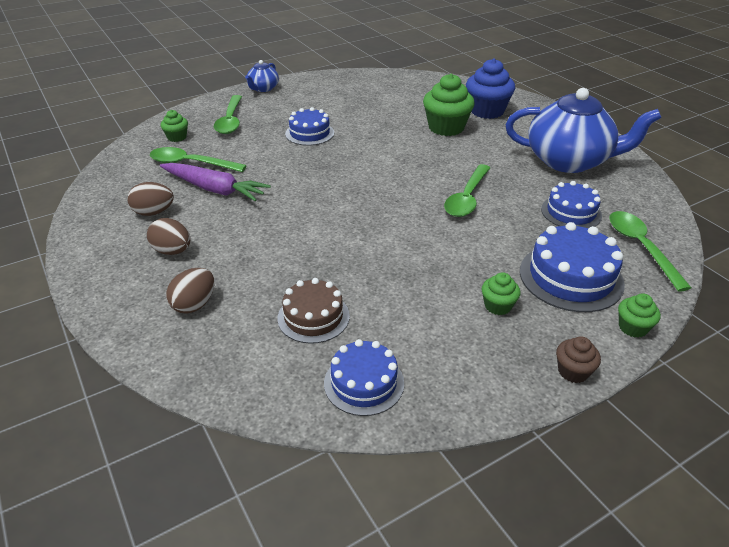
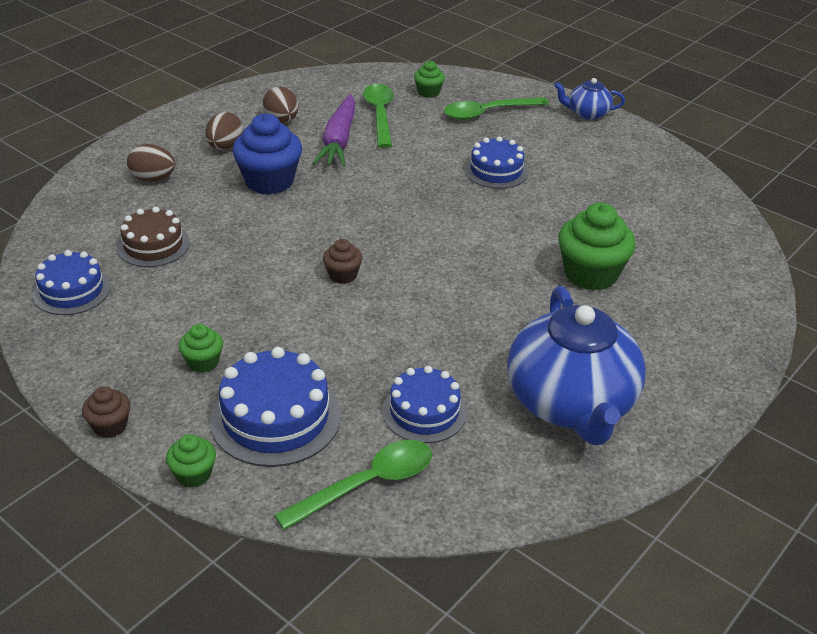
camera: 70 degrees right, 0 degrees up
green spoon [444,164,490,217] -> none
blue cupcake [466,58,515,119] -> blue cupcake moved to [232,114,302,195]
none -> brown cupcake [323,239,363,284]

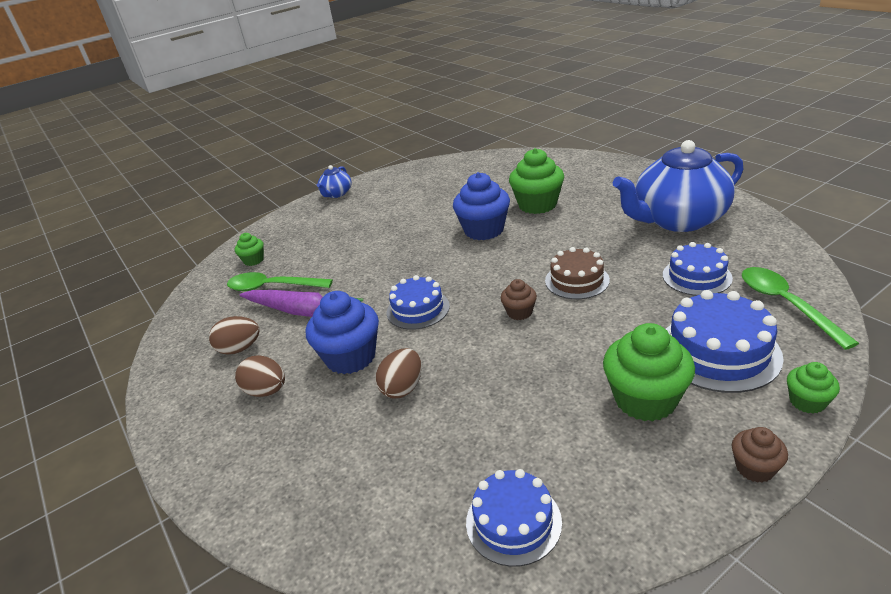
camera: 70 degrees left, 5 degrees down
brown cake [117,207,190,267] -> brown cake moved to [545,247,610,299]
brown egg [127,144,176,181] -> brown egg moved to [376,348,422,399]
green cupcake [179,324,223,373] -> green cupcake [603,323,695,422], size x1.94
green spoon [444,97,549,120] -> none
blue cake [464,136,528,189] -> blue cake moved to [387,275,450,330]
blue teapot [507,286,646,445] -> blue teapot turned 150 degrees clockwise [613,140,744,232]
none -> blue cupcake [453,172,510,240]

